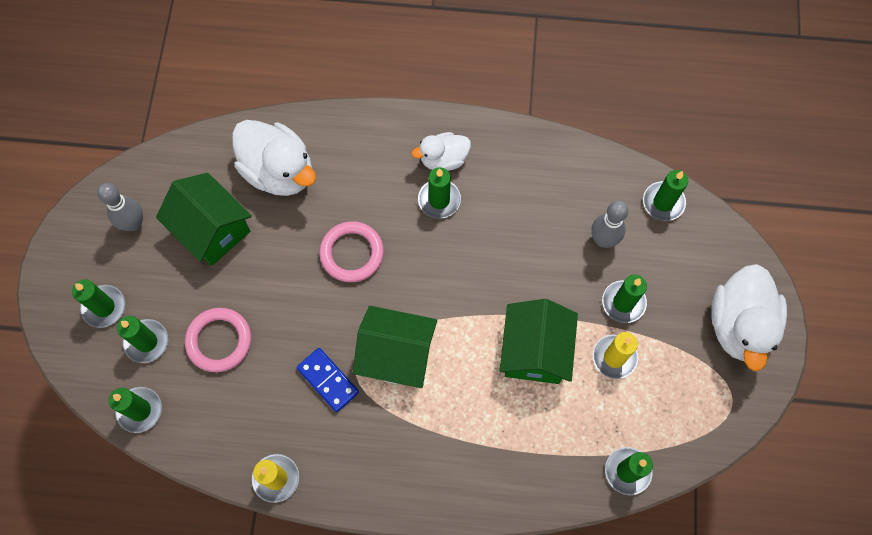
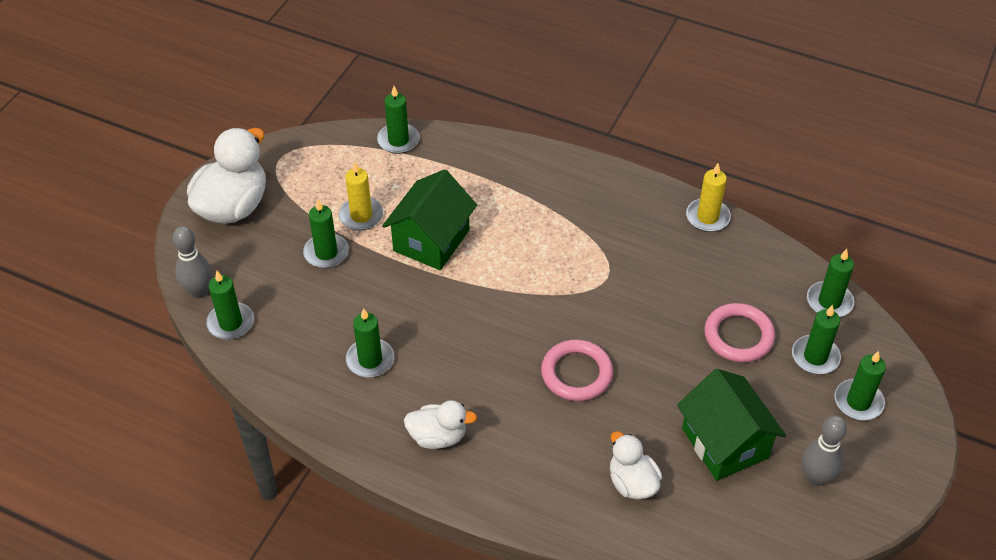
camera: 160 degrees left, 20 degrees down
white duck [232,120,316,196] -> white duck [610,431,662,499], size x0.58
blue domino [297,348,359,412] -> none
green house [353,306,437,388] -> none
green candle [418,167,461,219] -> green candle moved to [346,308,394,378]
grey bowling pin [591,200,628,248] -> grey bowling pin moved to [173,226,212,299]

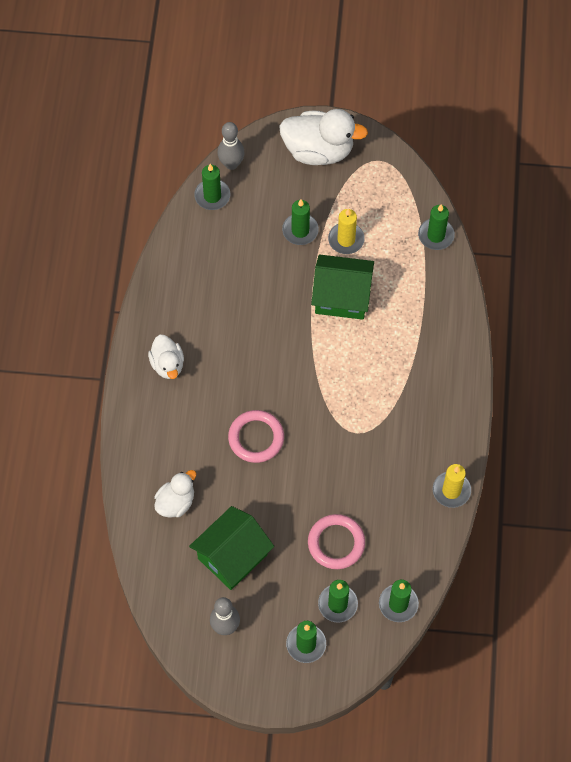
camera: 70 degrees right, 15 degrees up
green candle [346,308,394,378] -> none

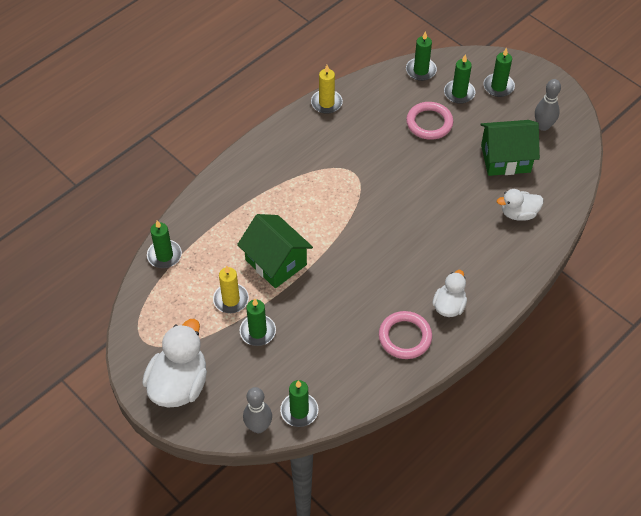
camera: 140 degrees left, 10 degrees down
pink ring [228,410,284,463] -> pink ring moved to [379,311,432,359]
white duck [279,109,368,165] -> white duck turned 60 degrees clockwise [142,319,207,408]

